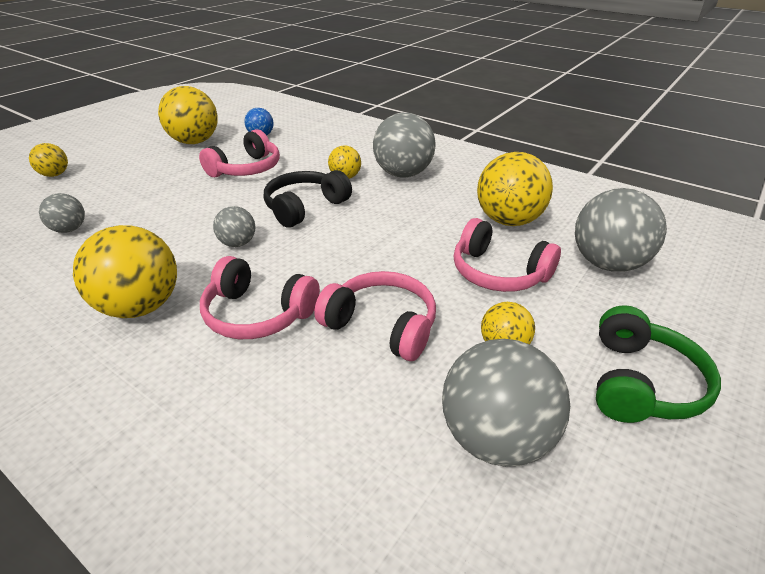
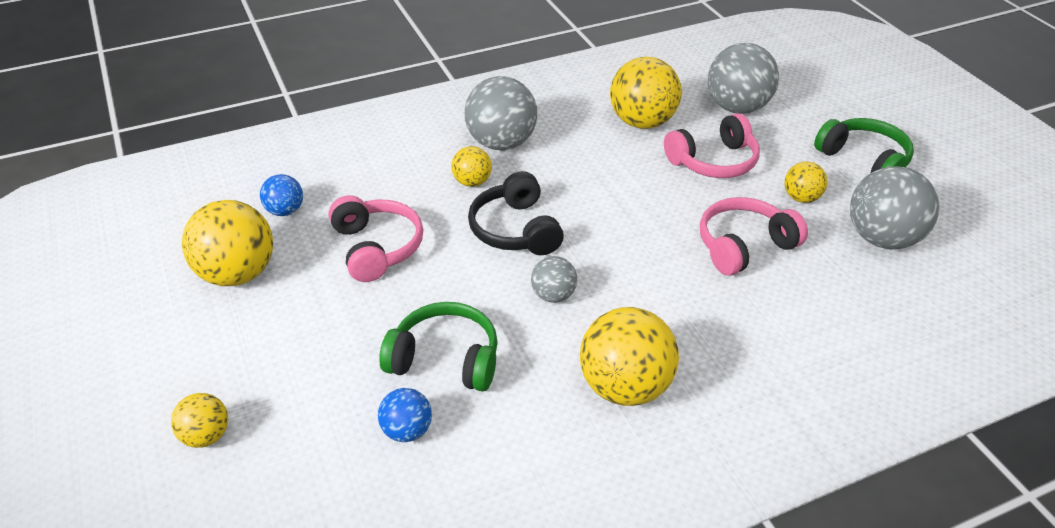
camera: 60 degrees left, 5 degrees up
grey ball [39,193,85,233] -> blue ball [378,388,432,442]
pink headphones [200,256,320,339] -> none
none -> green headphones [379,302,498,392]

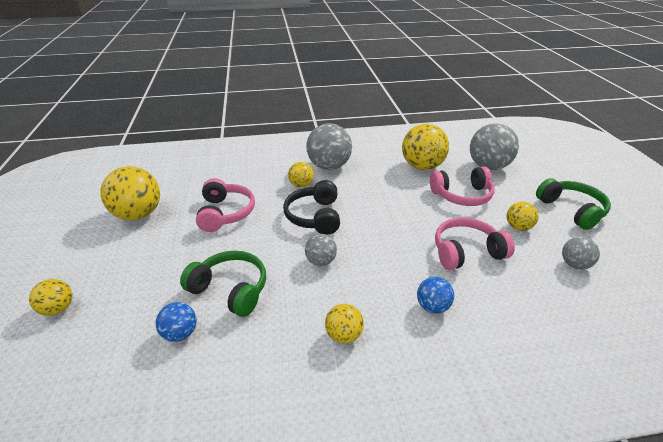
camera: 15 degrees right, 5 degrees down
blue ball [260,174,303,216] -> blue ball moved to [417,277,454,314]
yellow ball [580,307,679,406] -> yellow ball [325,304,364,344], size x0.53
grey ball [850,166,940,249] -> grey ball [562,237,600,269], size x0.53

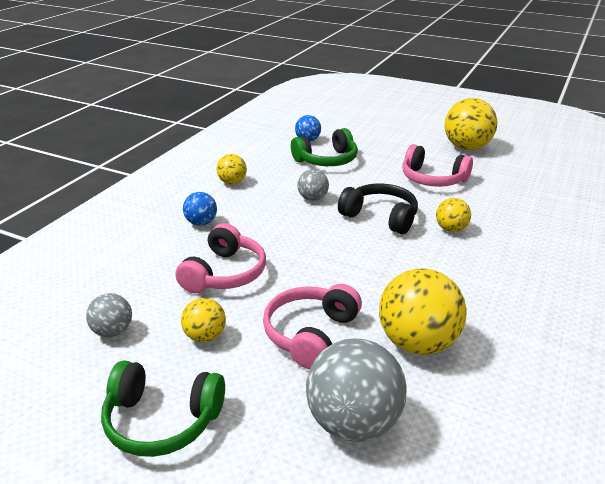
camera: 125 degrees right, 5 degrees down
yellow ball [29,279,72,316] -> none
grey ball [306,123,352,170] -> none

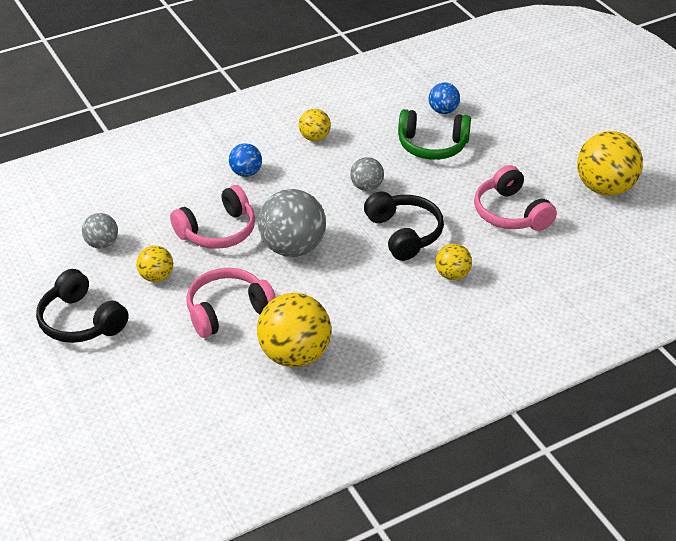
camera: 35 degrees right, 10 degrees up
green headphones [101,360,225,457] -> black headphones [36,269,129,343]
grey ball [306,338,407,442] -> grey ball moved to [258,189,326,257]

